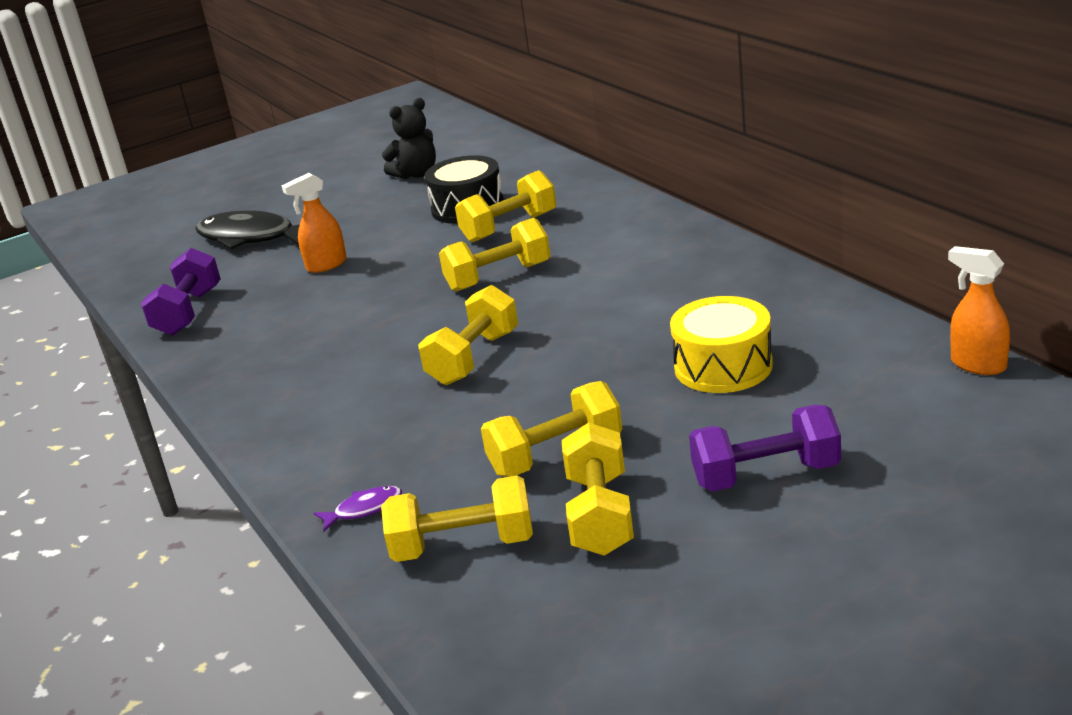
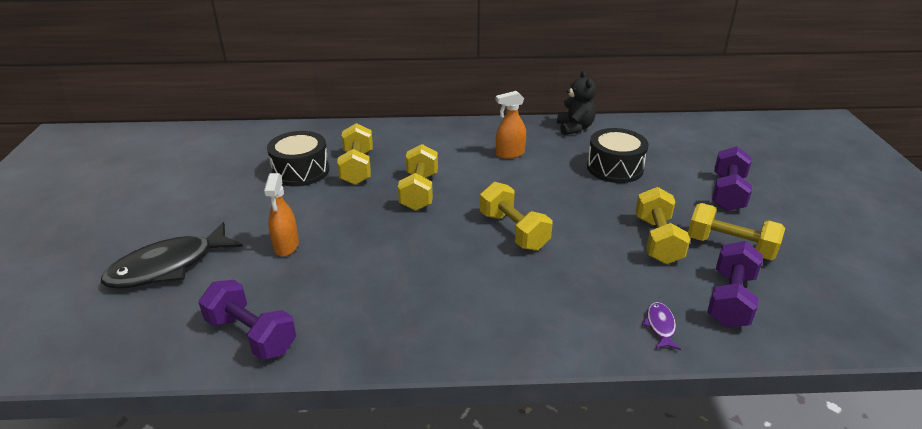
camera: 65 degrees left, 5 degrees up
yellow dumbbell [381,475,533,562] -> purple dumbbell [707,241,763,328]
black teddy bear [382,98,436,179] -> black teddy bear moved to [557,70,596,135]
yellow drum [670,296,773,393] -> black drum [587,128,649,183]
orange spray bottle [948,246,1010,375] -> orange spray bottle moved to [496,91,526,159]

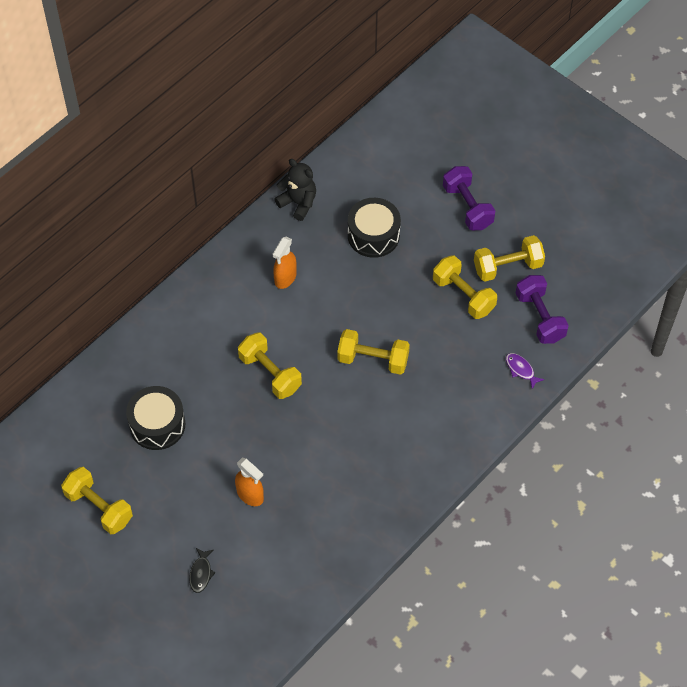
camera: 45 degrees left, 25 degrees up
black fish [101,222,243,289] -> black fish [189,548,216,593], size x0.44
purple dumbbell [198,280,296,360] -> none
yellow dumbbell [337,123,373,185] -> yellow dumbbell moved to [61,467,133,534]

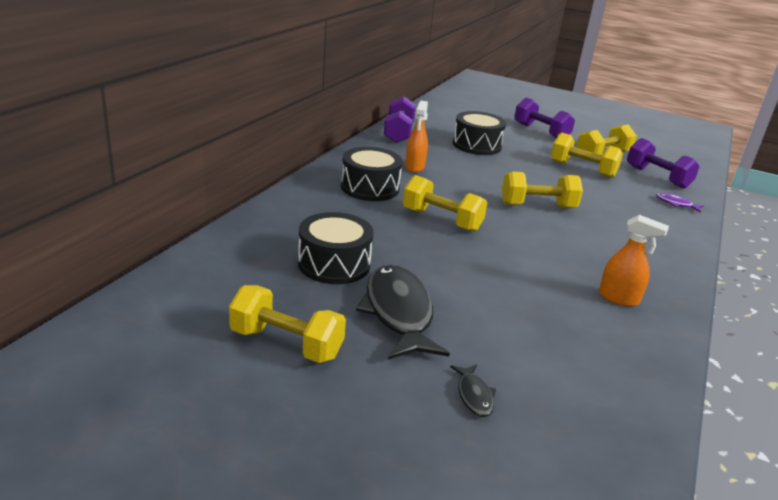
camera: 20 degrees left, 30 degrees down
orange spray bottle [235,458,264,506] -> orange spray bottle moved to [599,215,669,307]
black teddy bear [274,159,316,221] -> purple dumbbell [384,96,416,143]
none -> black drum [341,147,402,201]
none -> black fish [356,264,450,360]

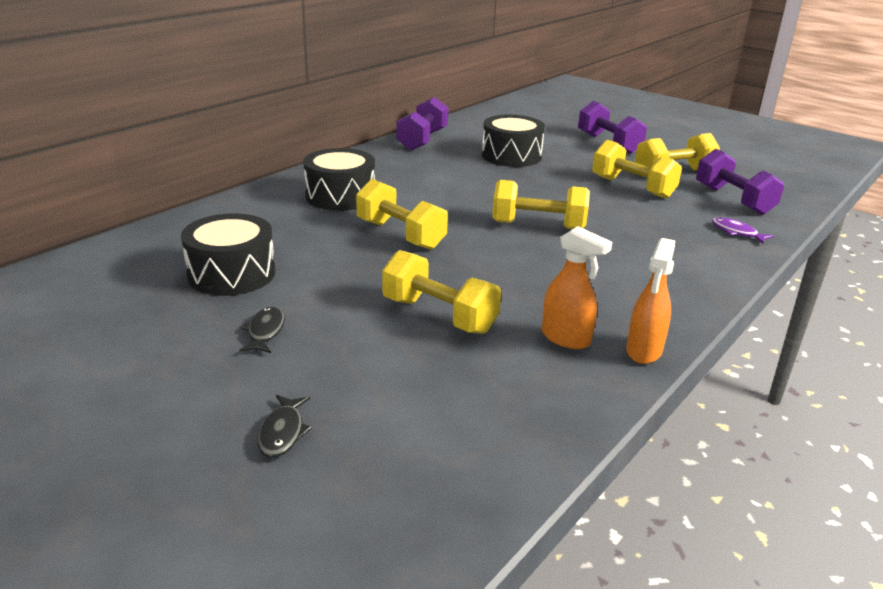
camera: 15 degrees right, 0 degrees up
yellow dumbbell [229,285,346,363] -> yellow dumbbell moved to [382,250,501,334]
black fish [356,264,450,360] -> black fish [240,306,285,353], size x0.44
orange spray bottle [405,101,428,173] -> orange spray bottle moved to [626,238,675,364]

